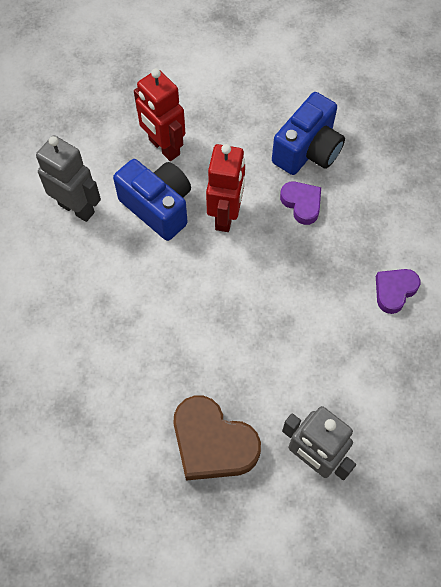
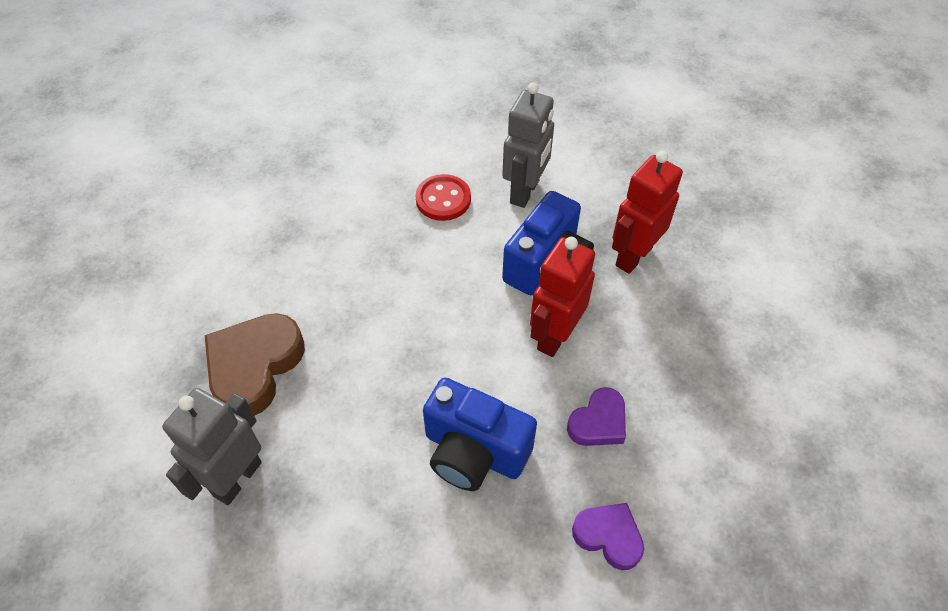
camera: 80 degrees right, 10 degrees down
red robot [206,144,245,232] -> red robot turned 120 degrees clockwise [530,237,595,357]
blue camera [272,92,345,175] -> blue camera moved to [423,378,537,491]
purple heart [376,269,421,314] -> purple heart moved to [572,503,644,570]
none -> red button [415,174,471,221]

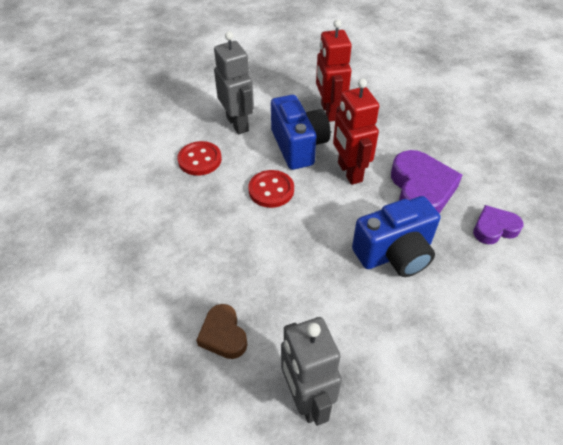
camera: 50 degrees left, 5 degrees down
brown heart [205,313,305,416] -> brown heart [196,304,248,359], size x0.58
purple heart [567,387,626,446] -> purple heart [391,150,462,214], size x1.73
none -> red button [248,170,294,208]

